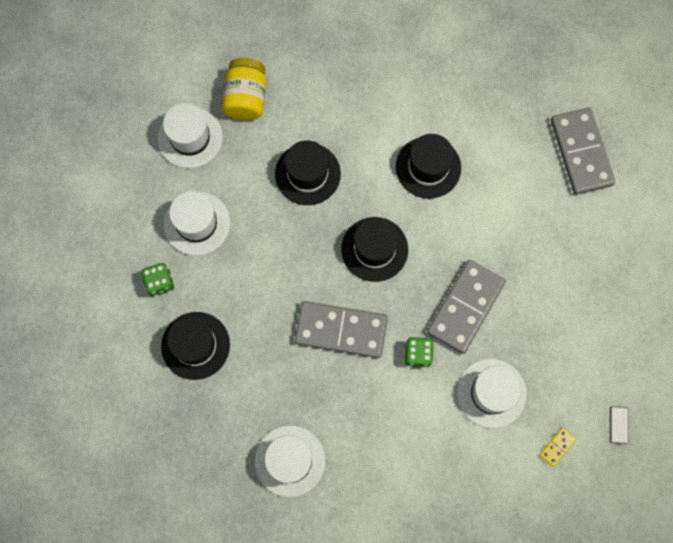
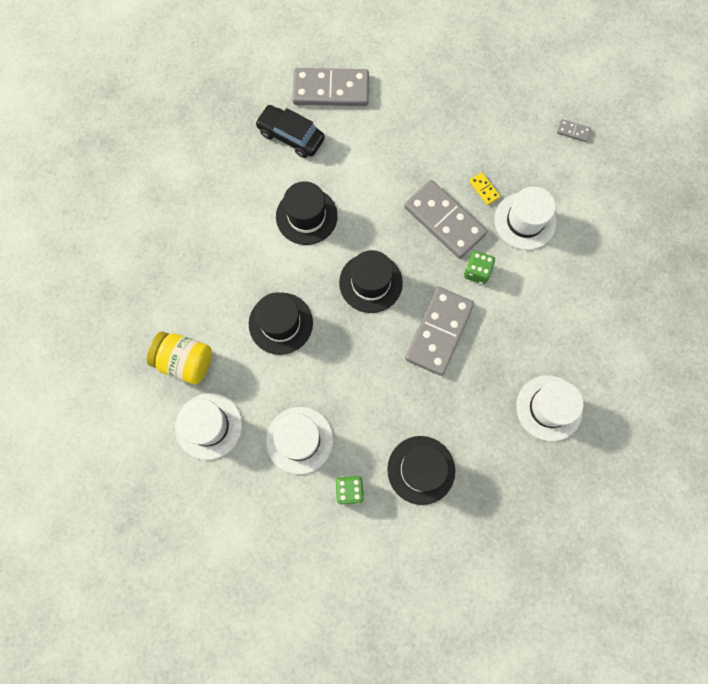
camera: 75 degrees left, 0 degrees up
yellow domino [539,428,576,467] -> yellow domino moved to [469,172,500,205]
none -> black car [255,105,325,158]

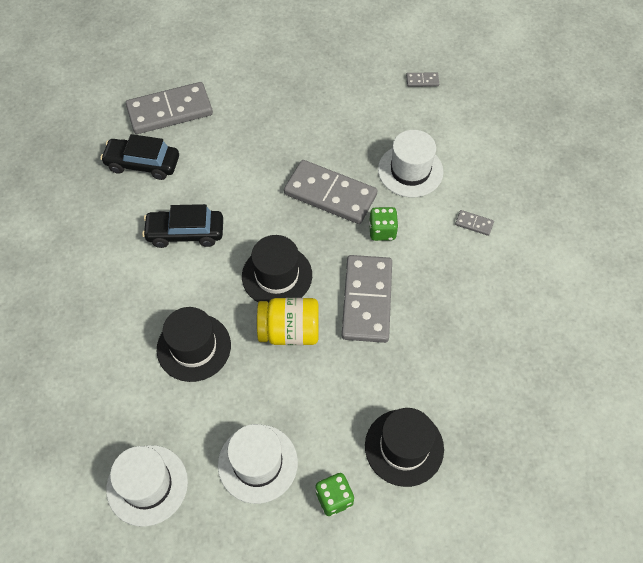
camera: 20 degrees left, 15 degrees down
yellow jar [147,332,212,384] -> yellow jar moved to [257,298,319,345]
black hat [276,181,338,245] -> black car [142,204,223,248]
yellow domino [469,172,500,205] -> none
white hat [516,375,583,441] -> none
none -> grey domino [455,210,494,236]

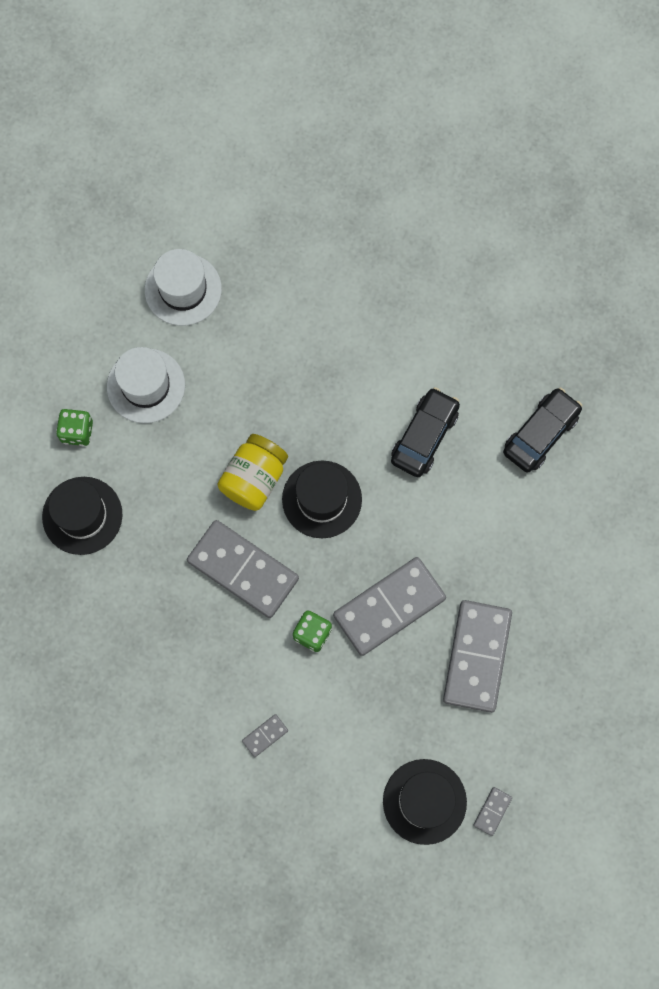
camera: 120 degrees right, 15 degrees up
grey domino [126,82,213,134] -> grey domino moved to [443,600,512,713]
black hat [157,307,231,382] -> black hat moved to [383,759,467,845]
white hat [378,130,443,197] -> none

